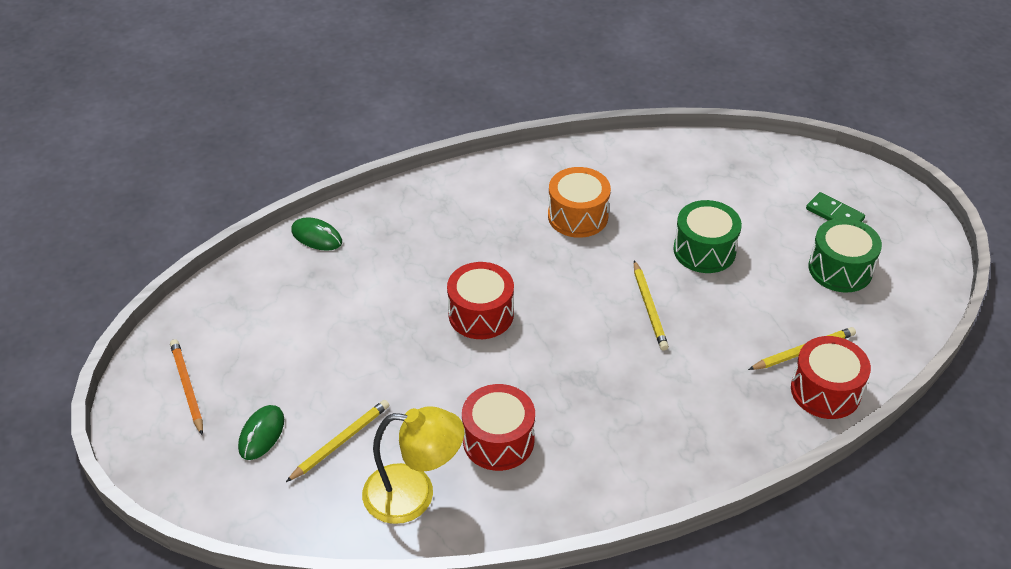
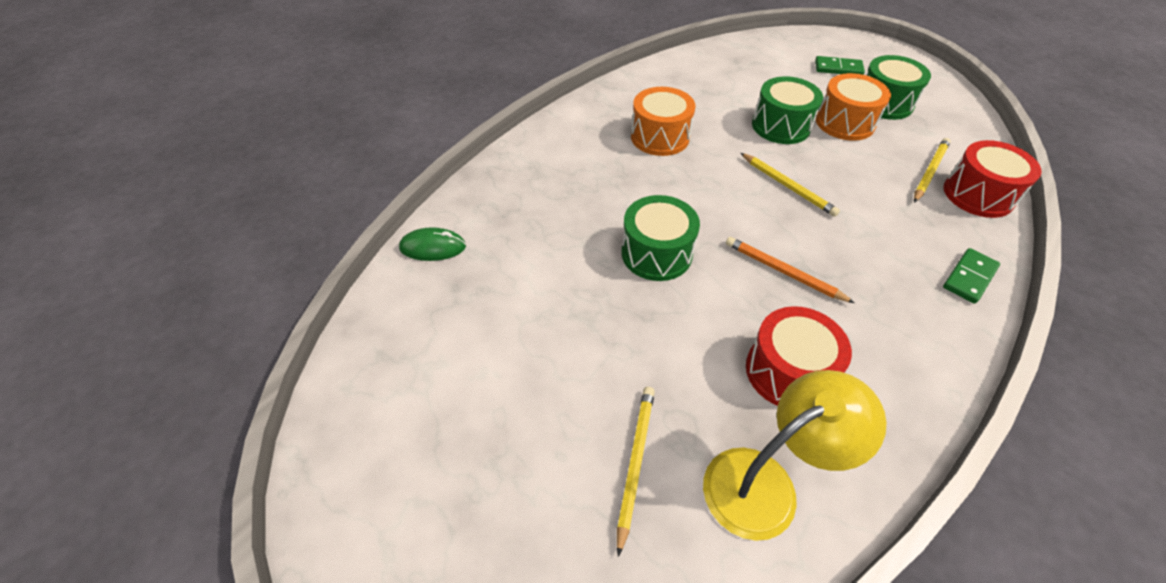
camera: 30 degrees left, 5 degrees up
orange pencil [170,339,203,435] -> orange pencil moved to [726,237,855,303]
green mouse [238,405,284,460] -> none
red drum [447,262,514,339] -> green drum [621,195,700,281]
none -> orange drum [816,73,891,141]
none -> green domino [943,248,1000,304]

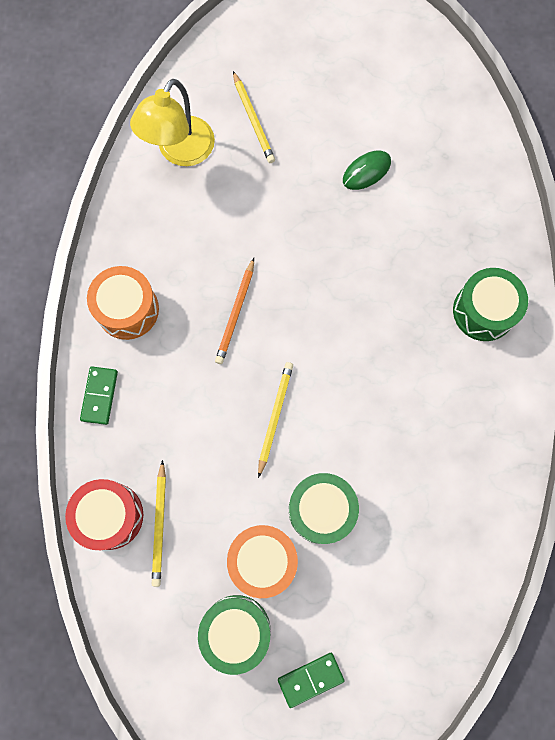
camera: 145 degrees right, 25 degrees up
green mouse [399,227,466,261] -> green mouse moved to [343,151,391,190]
green drum [621,195,700,281] -> green drum moved to [453,268,528,341]
orange drum [631,87,695,156] -> orange drum moved to [87,266,159,340]
orange pencil [726,237,855,303] -> orange pencil turned 105 degrees clockwise [215,258,254,364]
yellow pencil [741,153,840,217] -> yellow pencil turned 90 degrees clockwise [258,362,293,478]
red drum [746,306,852,406] -> none

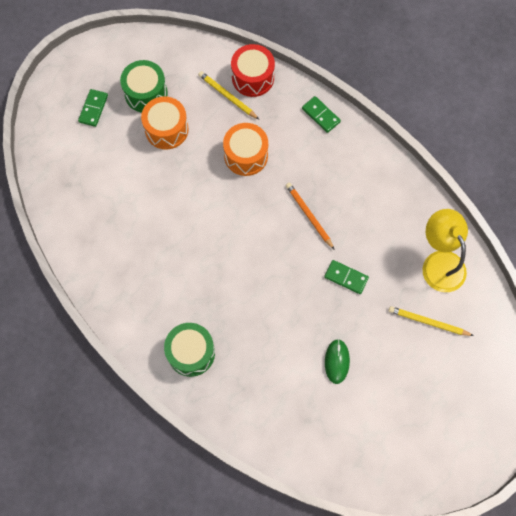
camera: 130 degrees right, 5 degrees down
orange drum [87,266,159,340] -> orange drum moved to [223,123,268,176]
yellow pencil [258,362,293,478] -> none
green drum [289,473,359,544] -> none
none -> green domino [324,260,369,294]

